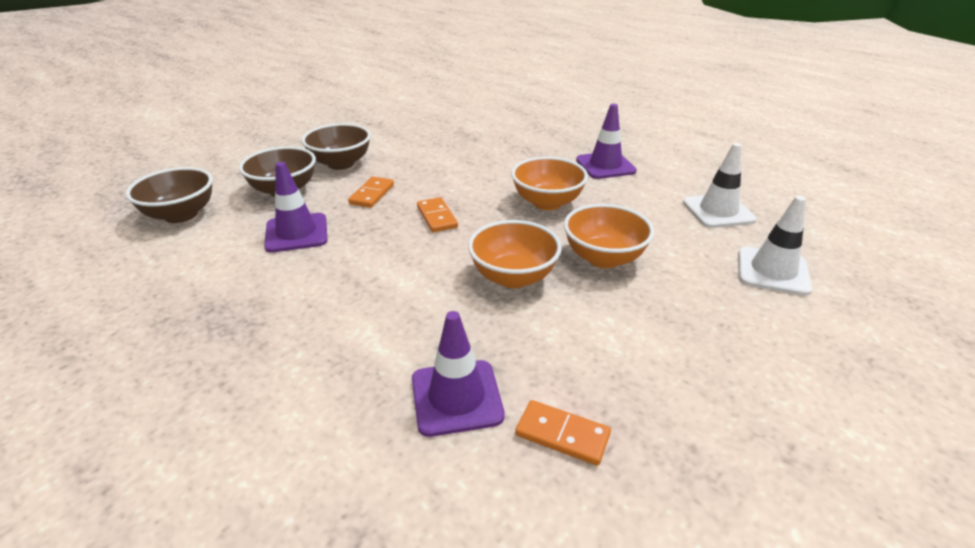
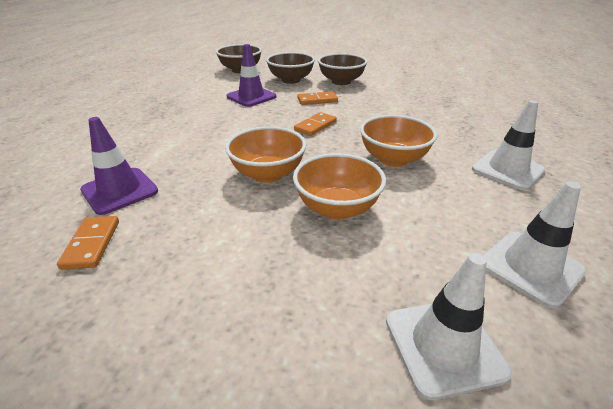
camera: 60 degrees right, 0 degrees up
purple traffic cone [576,104,637,179] -> white traffic cone [472,100,545,190]

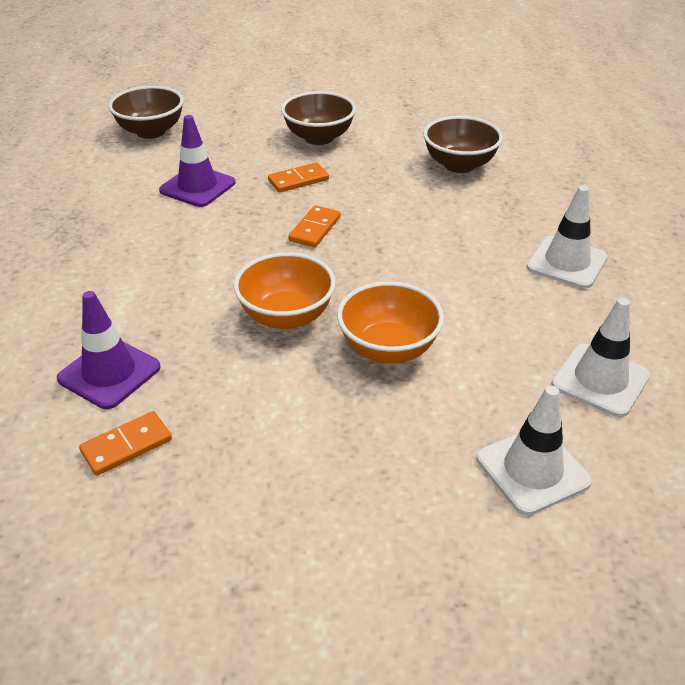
camera: 15 degrees left, 5 degrees up
orange domino [57,216,119,270] -> orange domino turned 75 degrees clockwise [79,411,172,476]
brown bowl [266,52,315,84] -> brown bowl moved to [423,116,503,173]
orange bowl [360,115,437,167] -> none

